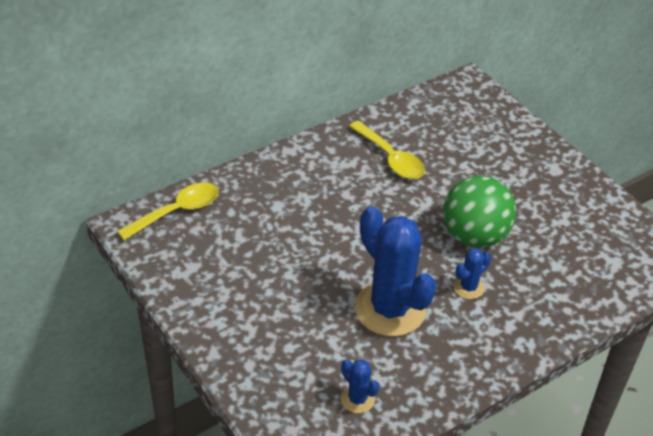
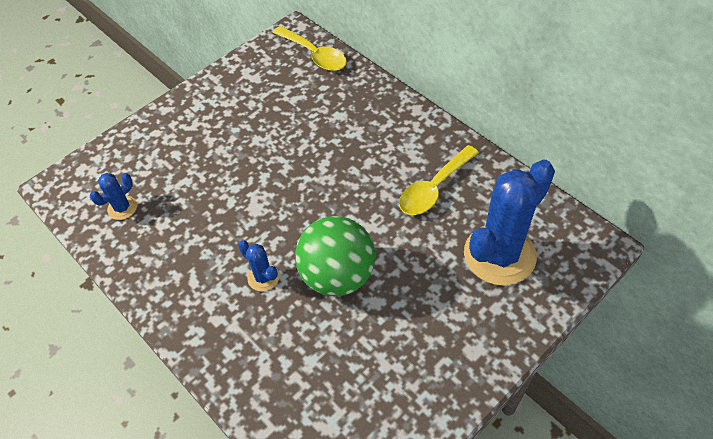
camera: 85 degrees right, 10 degrees up
blue cactus [355,206,436,337] -> blue cactus moved to [464,160,555,286]

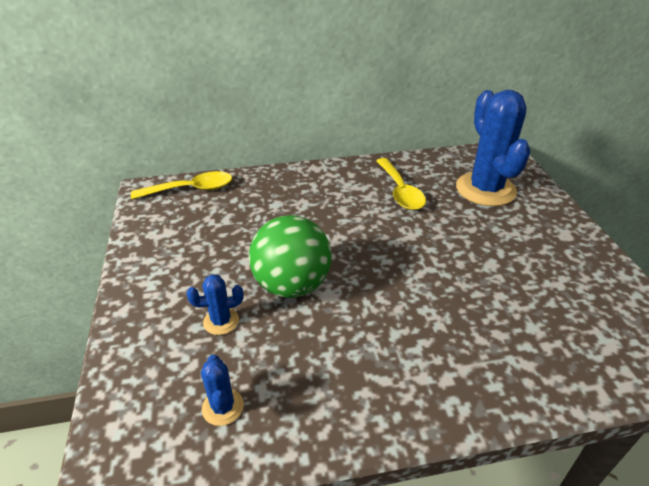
camera: 60 degrees left, 15 degrees down
blue cactus [238,240,279,292] -> blue cactus moved to [186,274,244,335]
green ball [295,216,375,296] -> green ball moved to [249,215,332,298]

